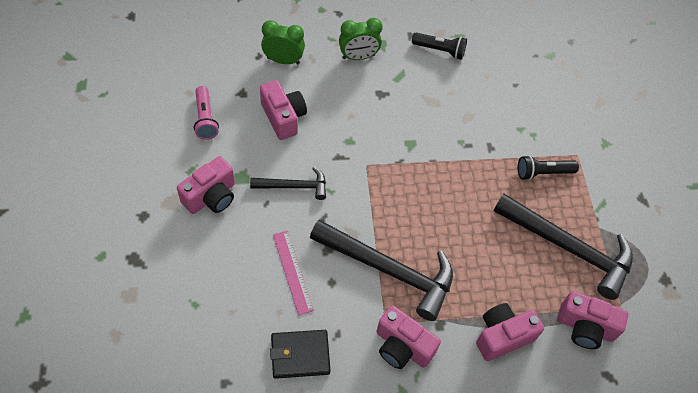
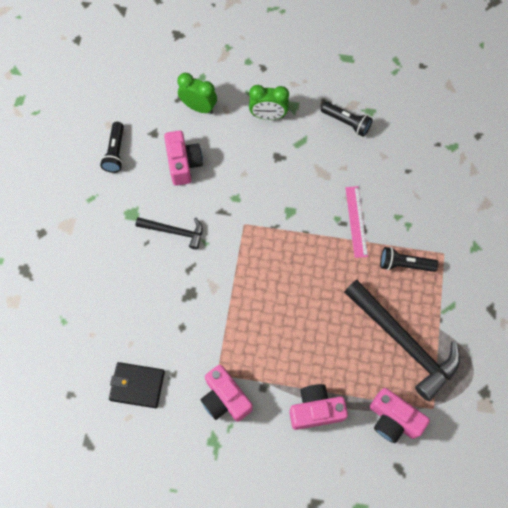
camera: 20 degrees right, 10 degrees up
pink camera [177,156,235,214] -> none
pink flashlight [194,86,219,140] -> black flashlight [100,122,124,173]
pink ruler [273,231,314,315] -> pink ruler moved to [345,186,368,258]
black hammer [310,220,453,321] -> none

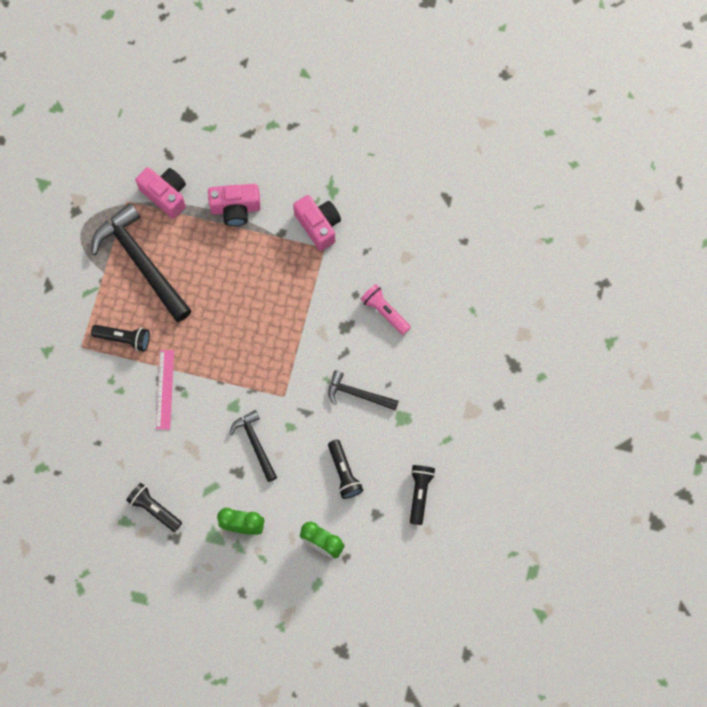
camera: 175 degrees left, 5 degrees up
black wallet [109,362,165,408] -> none
pink camera [164,130,203,186] -> black flashlight [328,440,363,499]
none -> black hammer [230,410,277,482]
none -> pink flashlight [360,284,411,335]

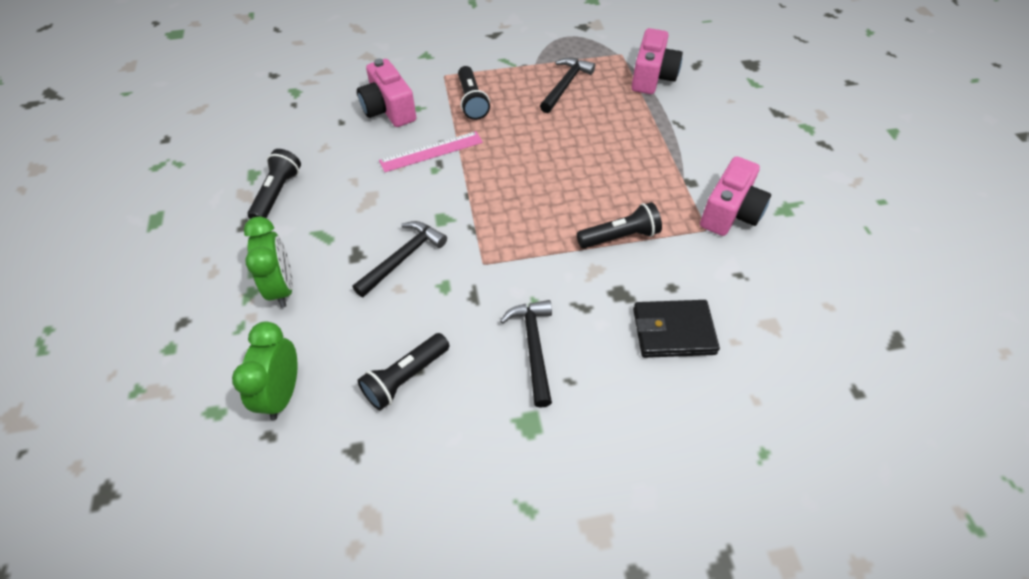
camera: 65 degrees right, 20 degrees down
black hammer [92,203,192,322] -> black hammer [540,58,595,113], size x0.54
pink camera [208,184,261,226] -> pink camera moved to [357,59,416,127]
pink flashlight [360,284,411,335] -> black wallet [633,300,720,358]
black flashlight [410,465,435,525] -> black flashlight moved to [577,202,662,248]

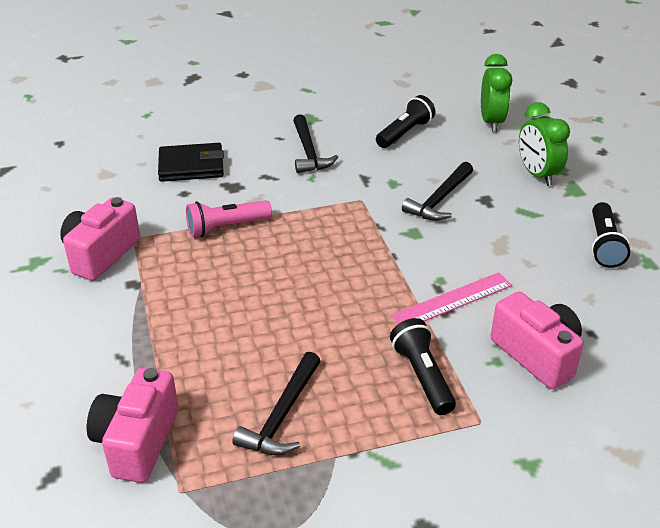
camera: 175 degrees right, 15 degrees down
black flashlight [577,202,662,248] -> pink flashlight [186,200,272,237]

